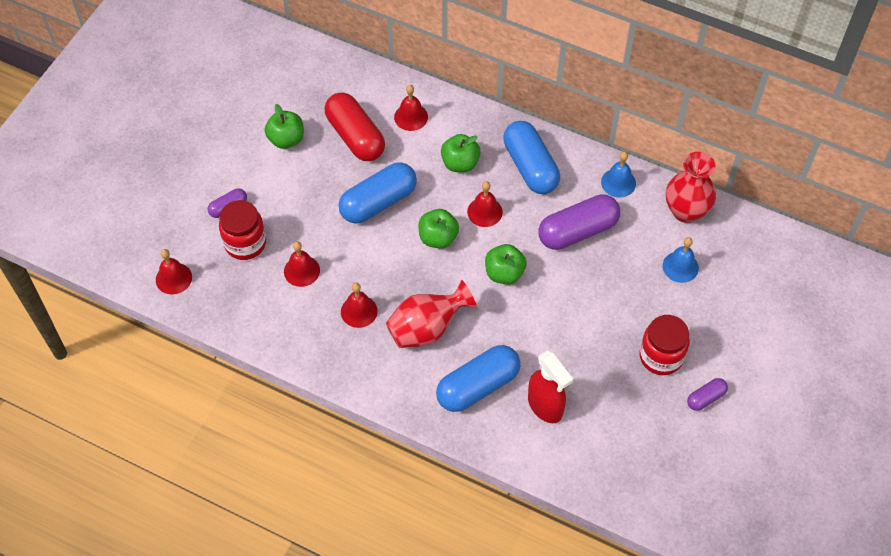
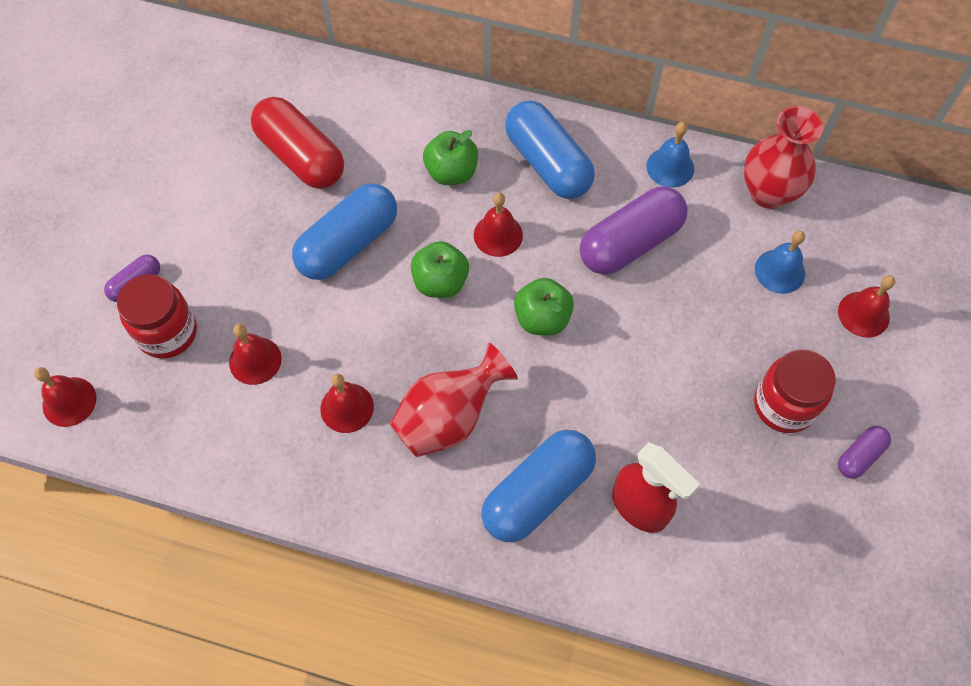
camera: 10 degrees left, 5 degrees up
green apple [265,104,304,149] -> none
red bell [394,85,428,131] -> red bell moved to [838,275,895,338]

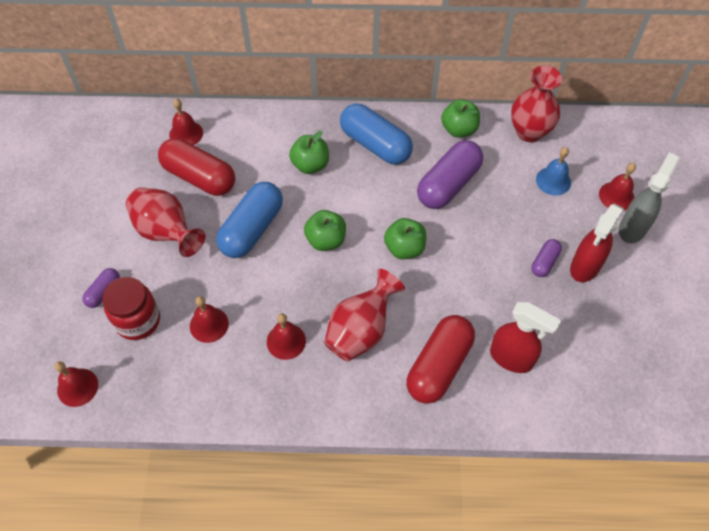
camera: 15 degrees left, 5 degrees down
red bell [474,193,523,257] -> red bell moved to [169,99,203,145]
blue capsule [482,430,596,542] -> red capsule [406,315,475,404]
blue bell [646,122,694,188] -> green apple [441,99,480,138]
red jar [754,349,836,433] -> red spray bottle [570,204,624,282]
purple capsule [838,426,891,479] -> purple capsule moved to [531,239,562,277]
none -> red vase [126,187,205,257]
none -> grey spray bottle [619,152,680,243]

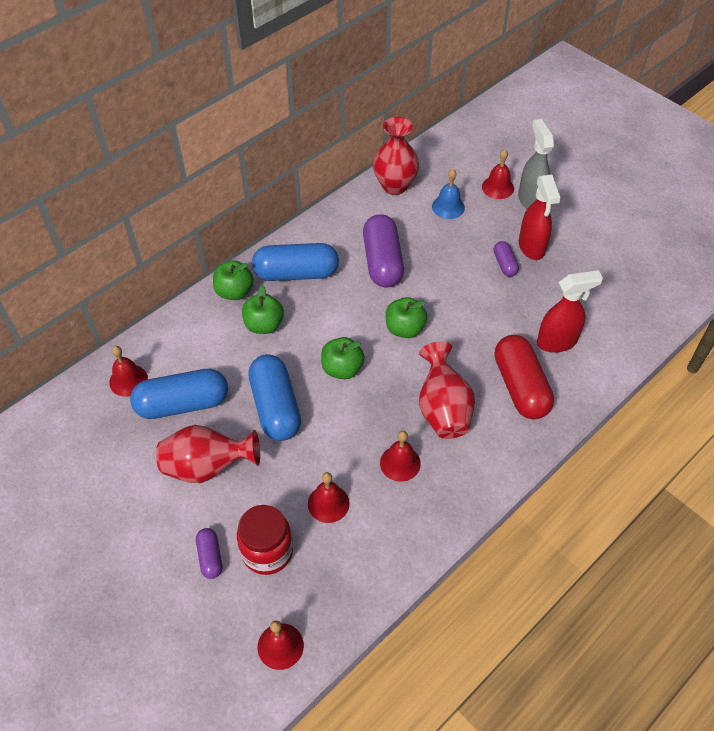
camera: 45 degrees left, 5 degrees down
red capsule [158,138,235,196] -> blue capsule [130,369,228,419]
green apple [441,99,480,138] -> green apple moved to [213,261,254,300]

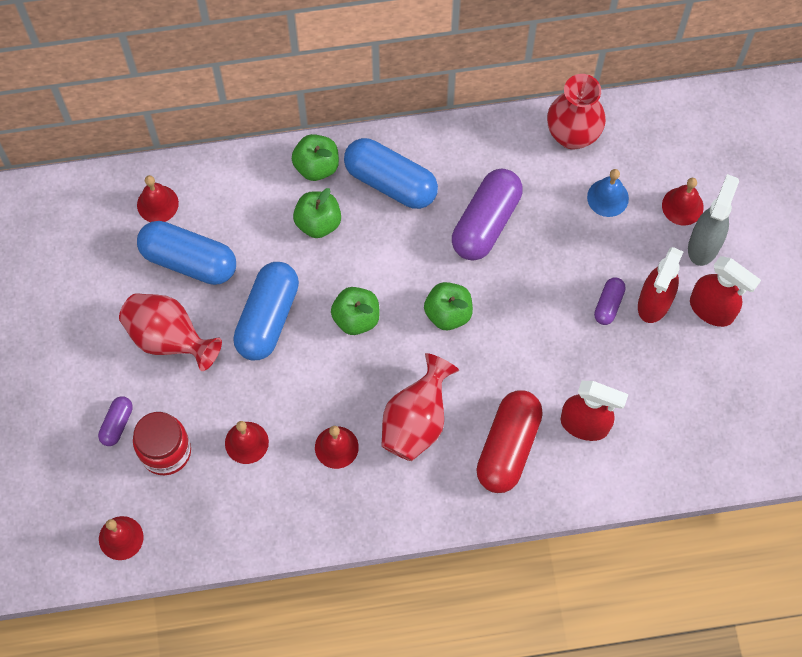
camera: 35 degrees right, 15 degrees up
none -> red spray bottle [690,256,761,327]

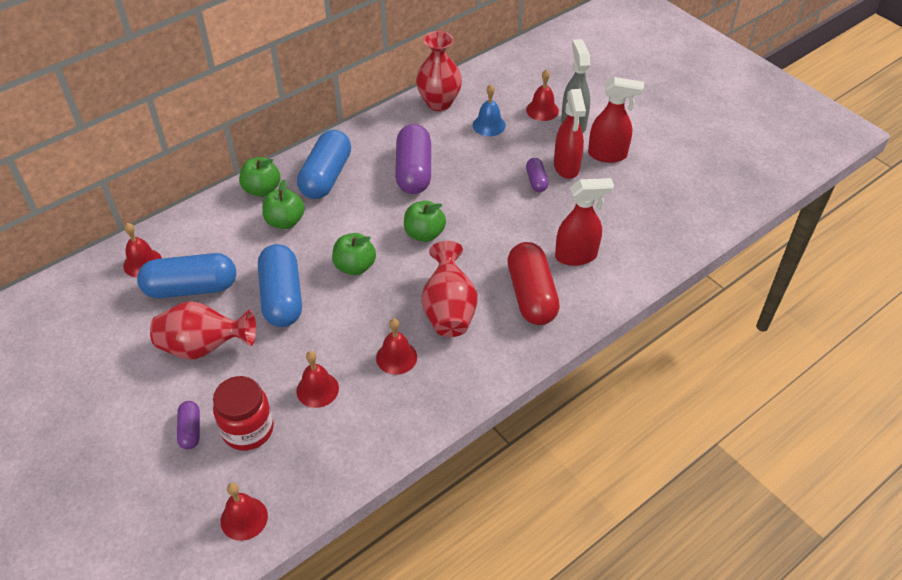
camera: 30 degrees left, 20 degrees down
blue capsule [344,138,438,209] -> blue capsule turned 75 degrees counterclockwise [297,130,351,199]

